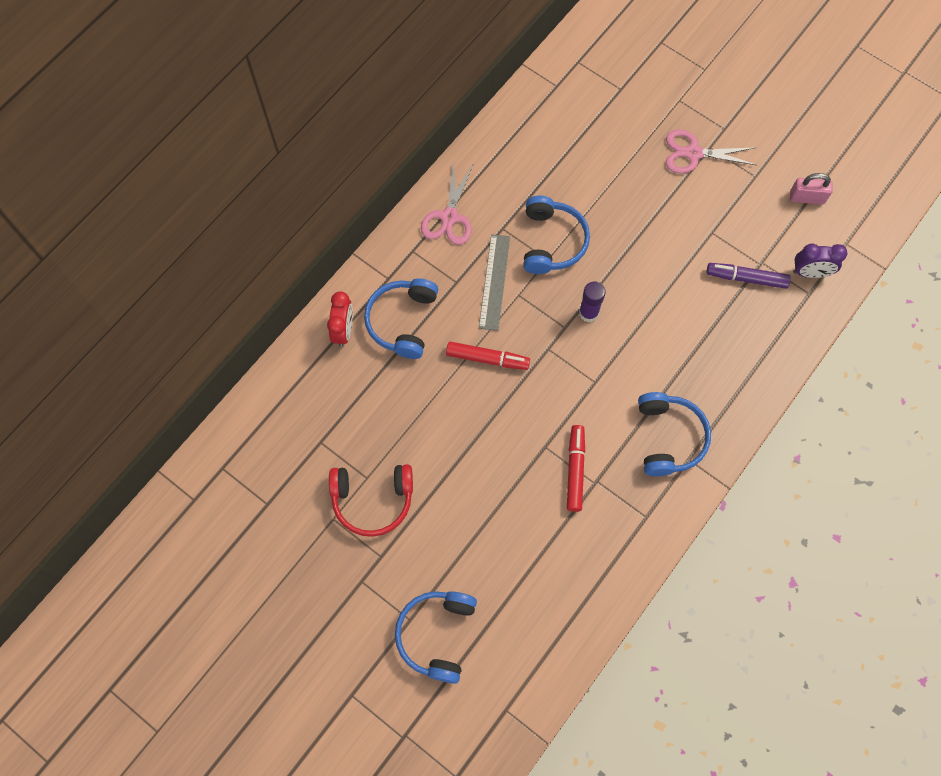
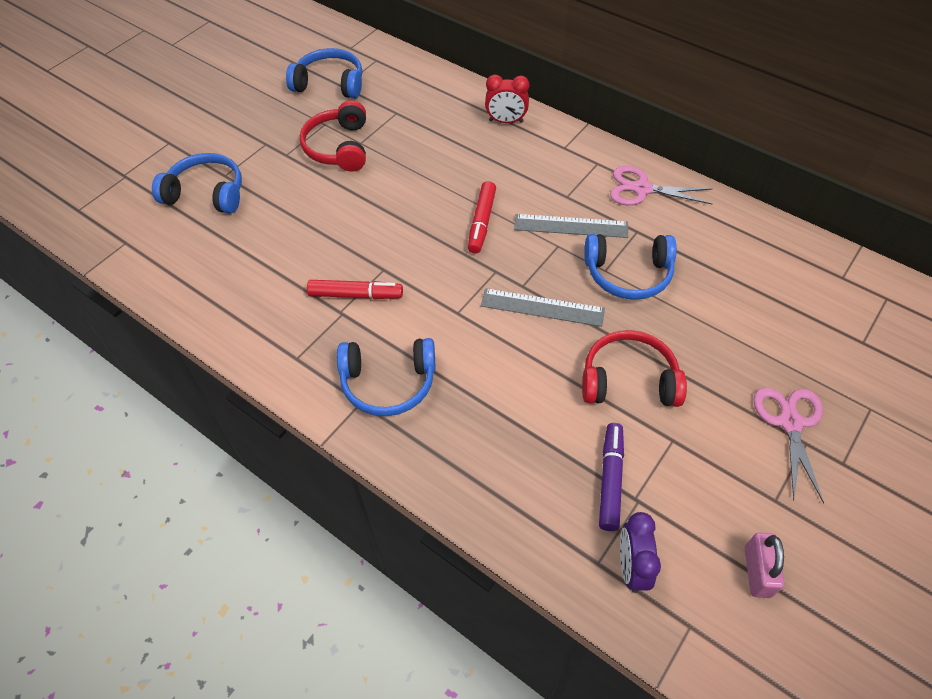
camera: 90 degrees right, 15 degrees down
blue headphones [364,279,438,359] -> blue headphones moved to [286,48,362,99]
purple glue stick [579,282,606,322] -> grey ruler [481,288,605,327]
none -> red headphones [582,330,687,407]

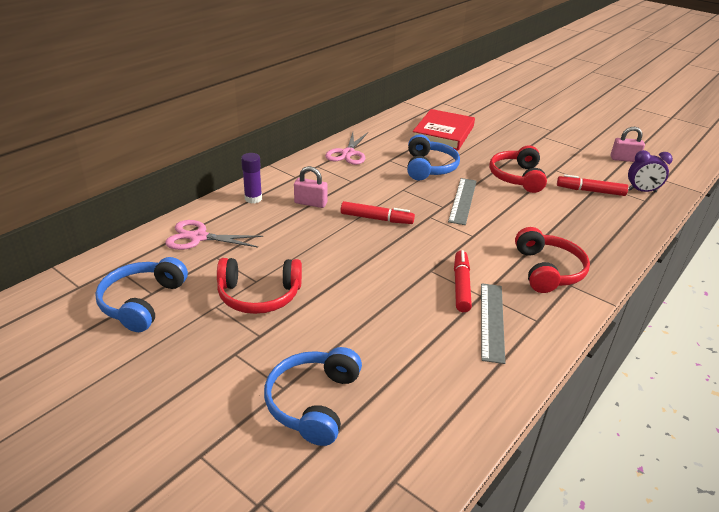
camera: 90 degrees left, 20 degrees down
blue headphones [337,338,435,416] -> red headphones [515,227,590,293]
red clock [485,75,529,123] -> purple glue stick [241,153,262,203]
grey ruler [514,214,628,238] -> grey ruler moved to [481,283,505,364]
purple marker [599,423,624,531] -> red marker [557,174,628,196]
pink scissors [754,387,824,504] -> pink scissors moved to [165,220,263,250]
none -> pink padlock [294,166,328,208]
none -> red book [413,109,475,150]

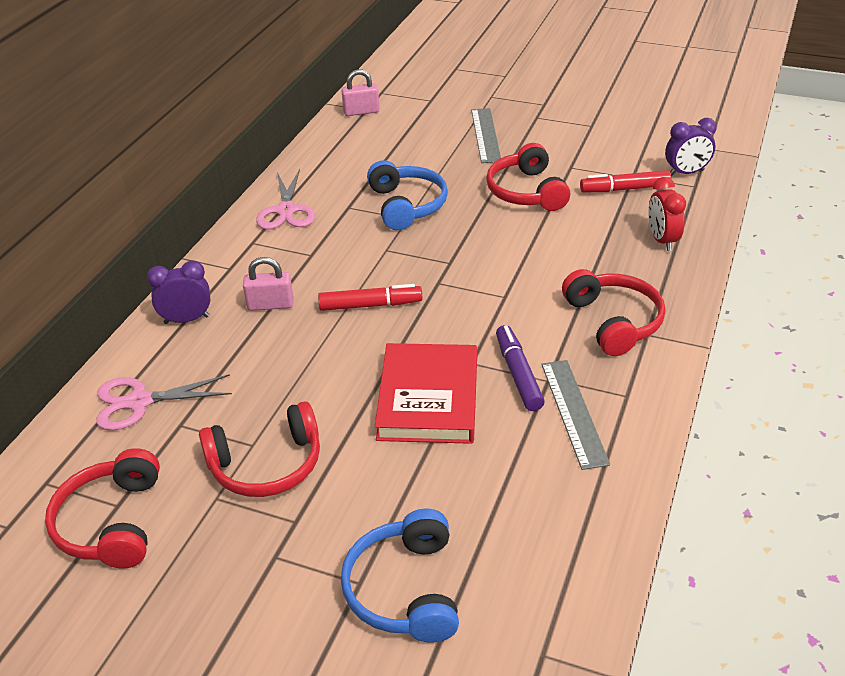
camera: 15 degrees left, 5 degrees up
blue headphones [95,257,188,332] -> red headphones [45,448,160,568]
purple glue stick [241,153,262,203] -> purple clock [147,260,210,324]
red book [413,109,475,150] -> red book moved to [375,343,477,444]
grey ruler [448,178,477,225] -> grey ruler moved to [471,108,501,163]
red marker [454,250,472,312] -> purple marker [496,325,545,411]
pink padlock [610,127,645,162] -> pink padlock moved to [341,69,380,116]
none -> red clock [648,177,686,251]

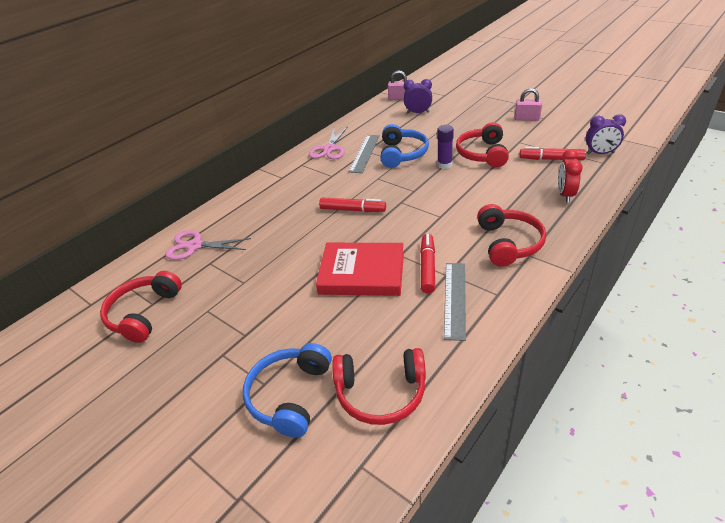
camera: 20 degrees right, 0 degrees up
purple clock [147,260,210,324] -> purple clock moved to [404,79,432,114]
red headphones [199,401,320,497] -> red headphones moved to [332,348,426,425]
pink padlock [243,257,294,311] -> pink padlock moved to [514,88,542,121]
red book [375,343,477,444] -> red book turned 75 degrees clockwise [316,243,404,296]
grey ruler [471,108,501,163] -> grey ruler moved to [349,135,380,173]
purple marker [496,325,545,411] -> red marker [420,234,435,294]
none -> purple glue stick [437,125,454,169]

